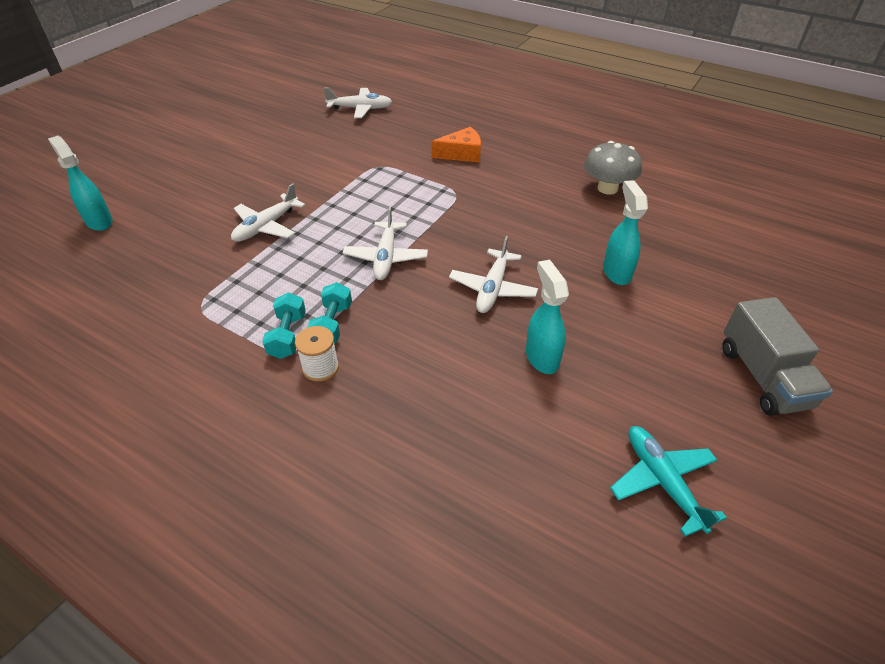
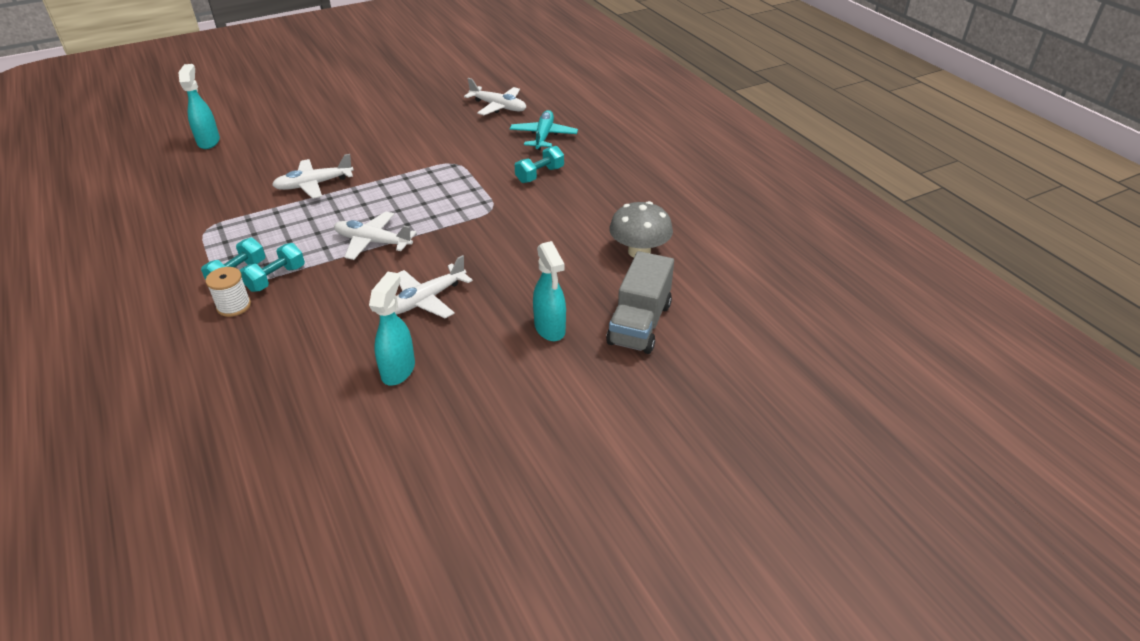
camera: 30 degrees right, 5 degrees down
white plane [343,206,428,280] -> white plane turned 75 degrees clockwise [334,211,417,260]
orange cheese [432,127,481,163] -> turquoise dumbbell [515,146,564,183]
turquoise spray bottle [603,180,648,285] -> turquoise spray bottle turned 135 degrees clockwise [533,241,566,341]
turquoise plane [610,426,727,537] -> turquoise plane moved to [510,110,578,150]
grey truck [722,297,833,416] -> grey truck moved to [606,251,674,354]

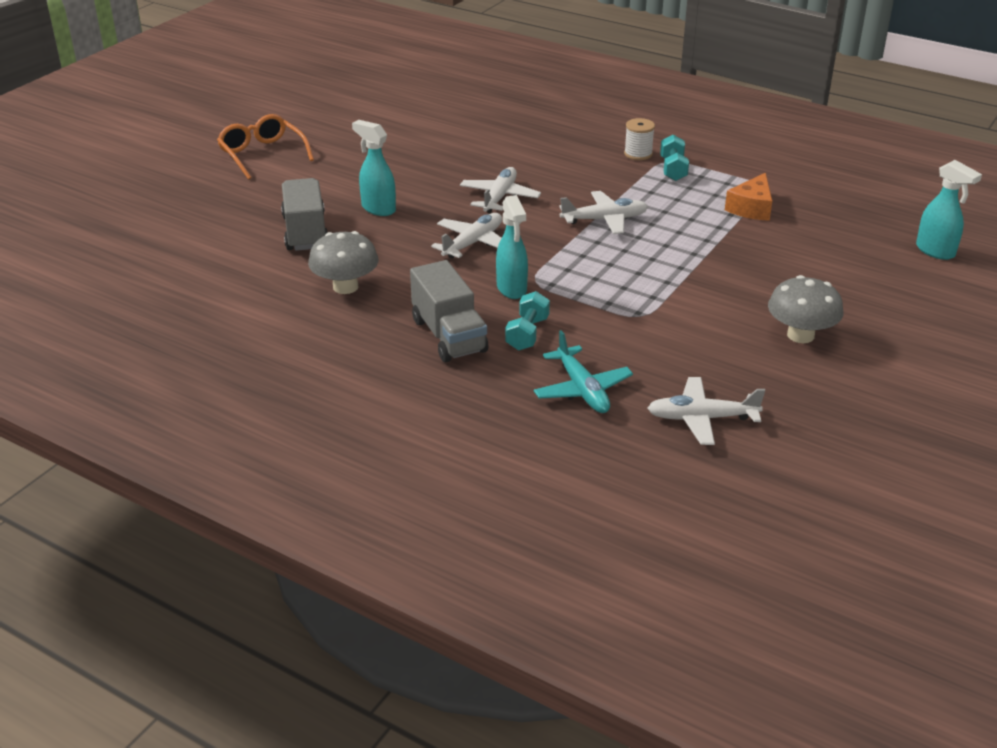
camera: 150 degrees right, 5 degrees down
turquoise dumbbell [240,243,305,292] -> none
white plane [272,154,354,199] -> white plane moved to [431,213,502,258]
turquoise spray bottle [369,272,415,386] -> turquoise spray bottle moved to [496,195,528,299]
none -> orange glasses [217,114,314,180]
none -> grey truck [410,260,489,362]
none -> orange cheese [725,173,772,221]
none -> grey mushroom [768,275,843,343]

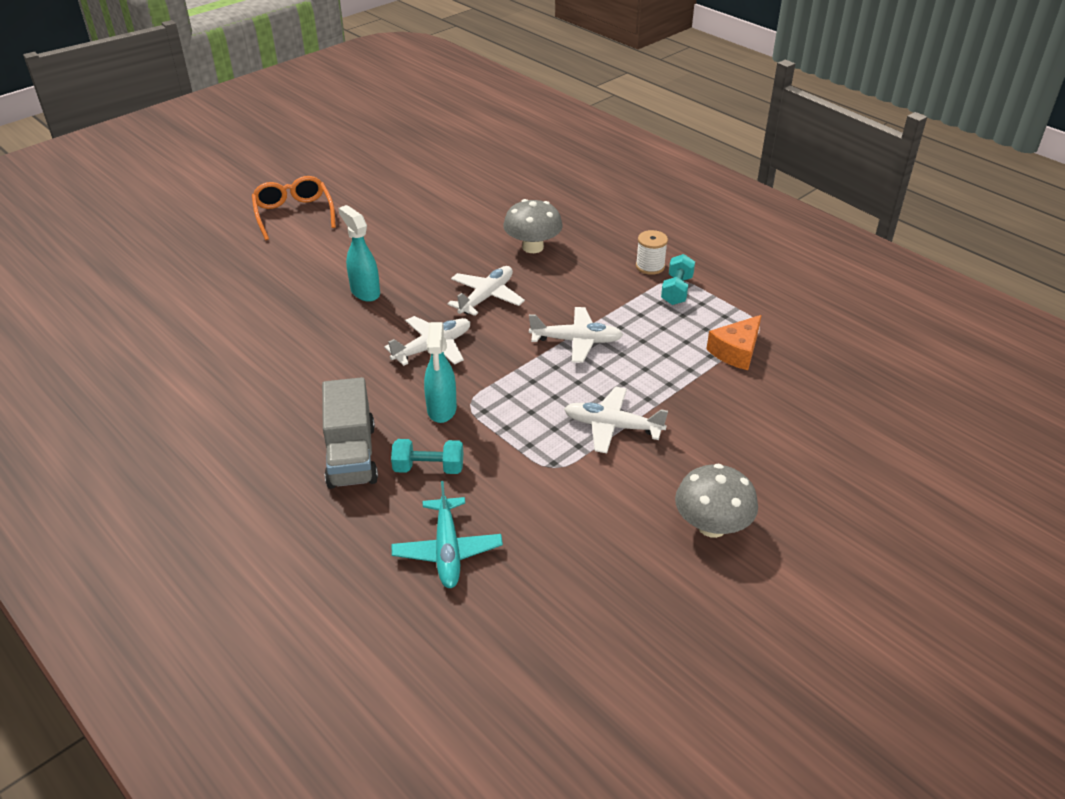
camera: 15 degrees right, 5 degrees up
grey truck [281,178,328,251] -> none
grey mushroom [308,231,378,294] -> grey mushroom moved to [503,199,563,253]
turquoise dumbbell [505,291,550,351] -> turquoise dumbbell turned 60 degrees clockwise [391,439,463,474]
white plane [647,377,765,445] -> white plane moved to [564,387,668,453]
turquoise spray bottle [916,160,982,260] -> none

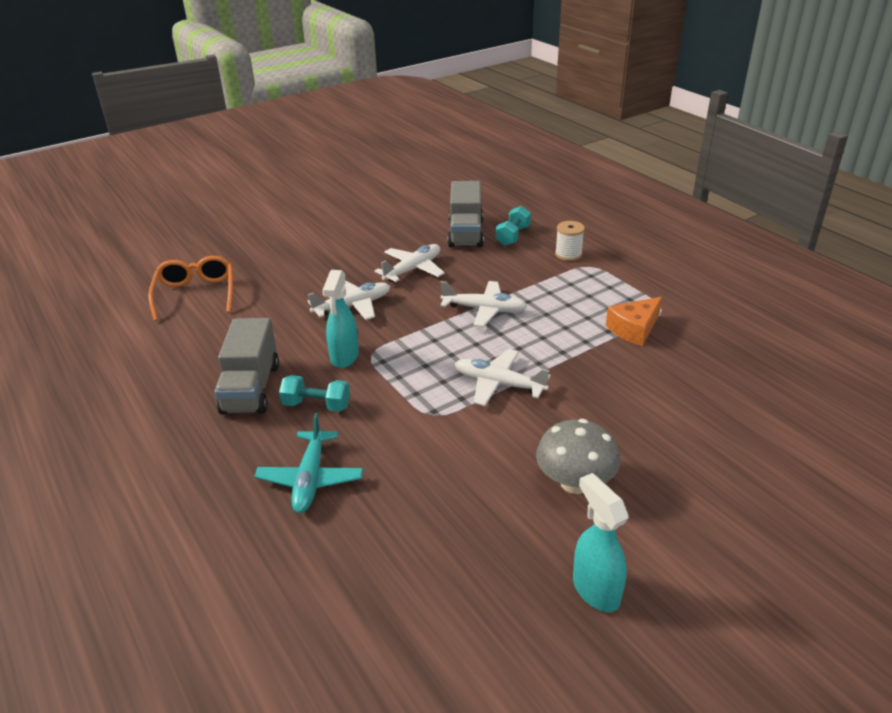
camera: 10 degrees right, 5 degrees down
orange glasses [252,176,336,240] -> orange glasses moved to [148,256,233,321]
turquoise spray bottle [338,205,380,302] -> turquoise spray bottle moved to [573,473,629,612]
grey mushroom [503,199,563,253] -> grey truck [448,181,484,247]
turquoise dumbbell [661,254,695,305] -> turquoise dumbbell moved to [496,206,531,246]

